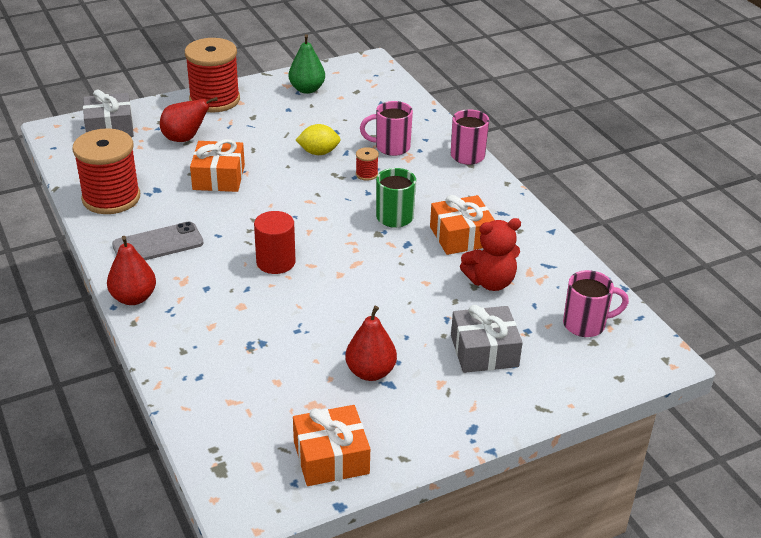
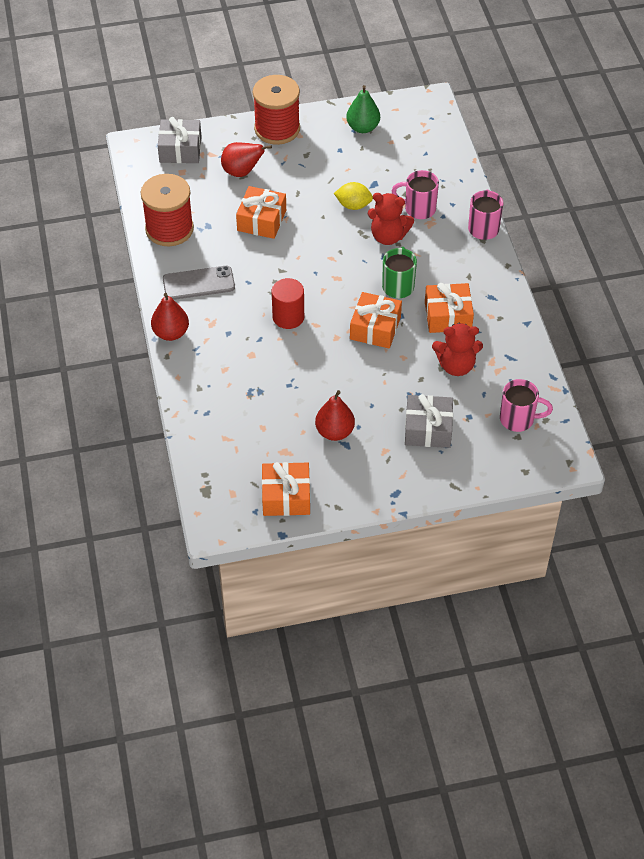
camera: 15 degrees right, 15 degrees up
red spool [356,147,379,181] -> red teddy bear [368,193,414,245]
none -> orange gift [350,292,402,348]

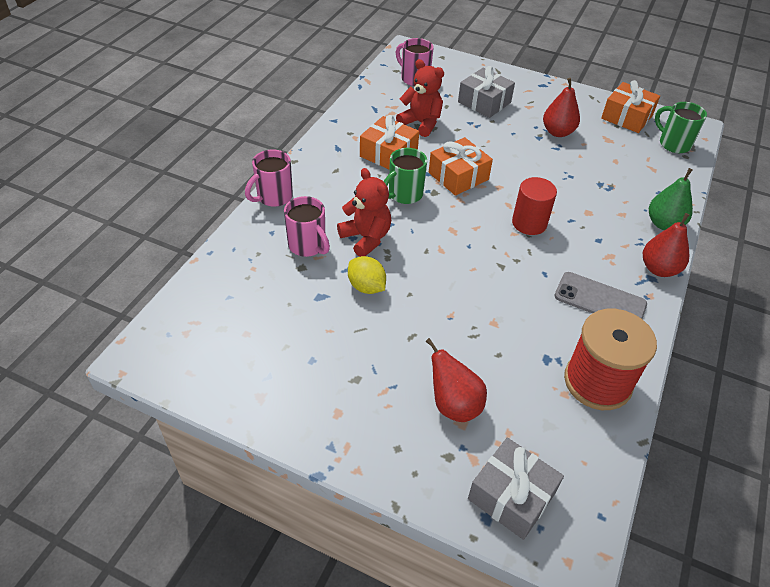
camera: 145 degrees left, 5 degrees down
orange gift [236,186,286,239] -> none
red spool [253,75,300,145] -> none
green pear [346,85,380,133] -> green pear moved to [649,168,693,230]
none -> green mug [655,102,707,153]

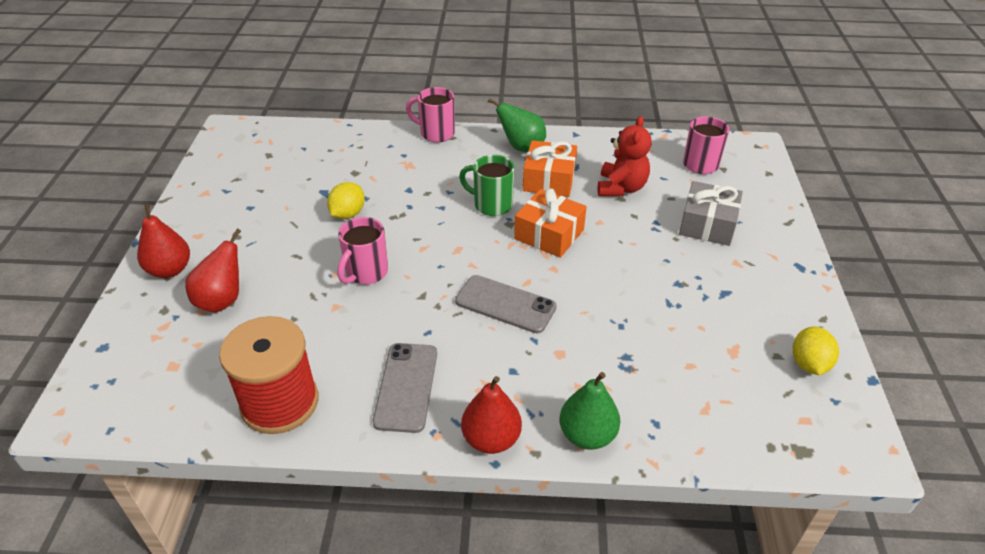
camera: 70 degrees right, 5 degrees down
pink mug [284,196,330,257] -> pink mug moved to [338,217,388,284]
red teddy bear [337,168,391,257] -> none
grey gift [468,438,564,540] -> none
red cylinder [512,177,557,235] -> grey phone [455,275,557,333]
red pear [543,78,580,137] -> red pear moved to [137,204,190,278]
orange gift [601,80,660,133] -> yellow lemon [793,327,839,375]
green mug [655,102,707,153] -> none
none -> green pear [488,98,546,152]

